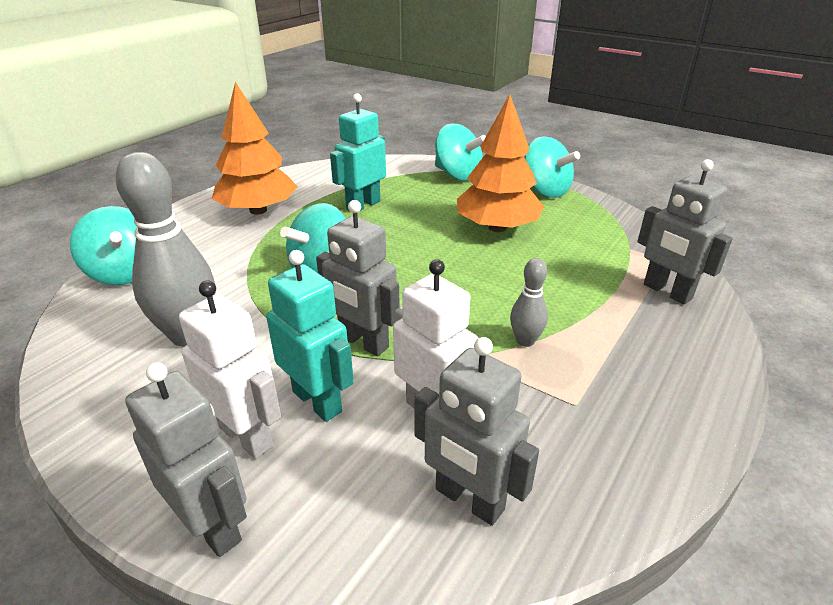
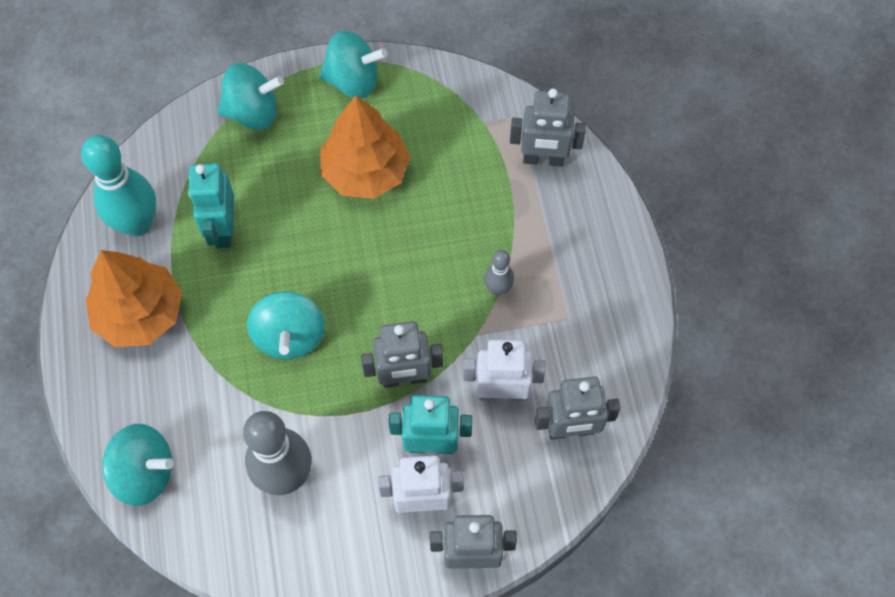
camera: 45 degrees left, 30 degrees up
none -> turquoise bowling pin [81,135,156,236]

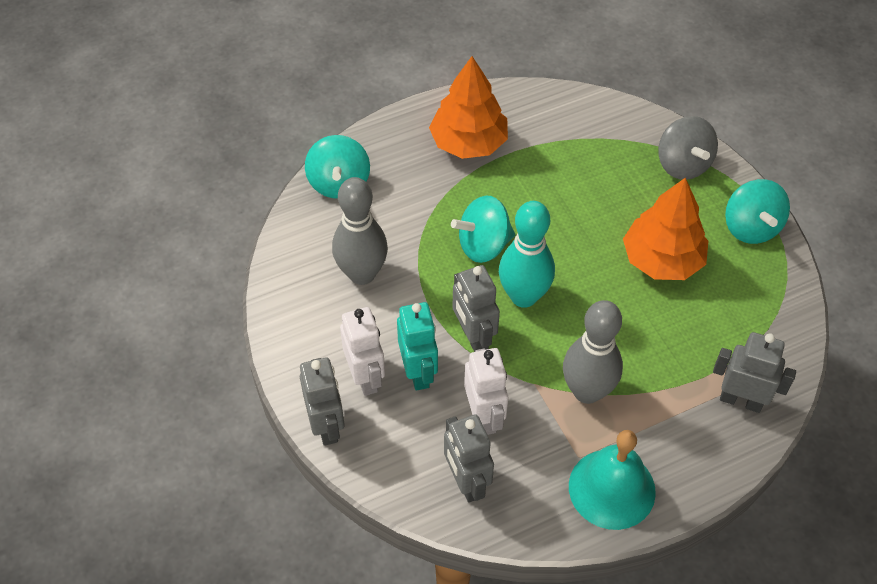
camera: 75 degrees right, 10 degrees down
turquoise bowling pin [81,135,156,236] -> turquoise bowling pin moved to [499,201,555,308]
turquoise robot [188,163,234,248] -> none
turquoise spinning top [217,63,284,130] -> grey spinning top [658,116,718,180]
grey bowling pin [484,250,514,295] -> grey bowling pin [563,300,623,404], size x2.00
grey robot [510,88,586,167] -> grey robot turned 120 degrees clockwise [713,332,796,413]
none -> turquoise bell [569,430,656,530]

